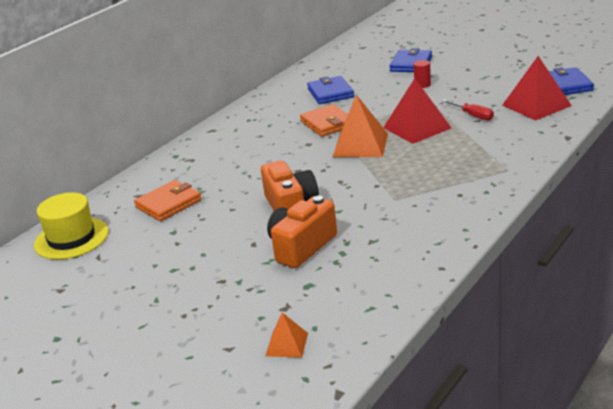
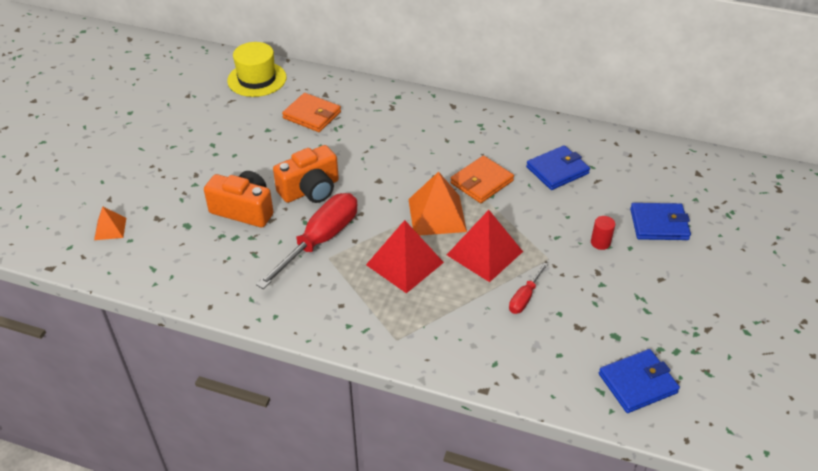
camera: 70 degrees right, 15 degrees up
red pyramid [502,56,572,120] -> red pyramid moved to [366,220,444,293]
none -> red screwdriver [256,193,357,289]

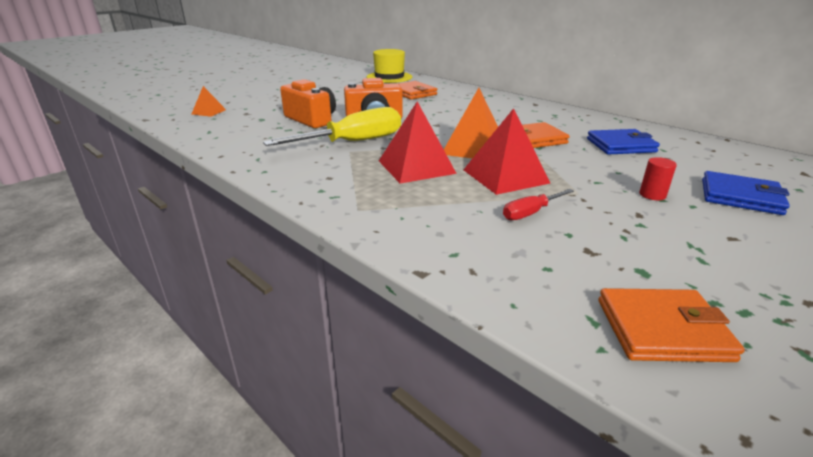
camera: 25 degrees right, 15 degrees down
red screwdriver [256,193,357,289] -> yellow screwdriver [263,107,401,146]
blue wallet [599,349,680,413] -> orange wallet [598,288,745,362]

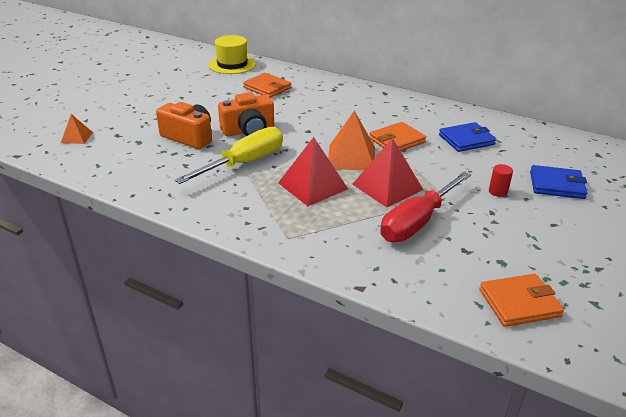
camera: 15 degrees left, 5 degrees up
red screwdriver [503,189,574,220] -> red screwdriver [380,172,471,242], size x2.05

